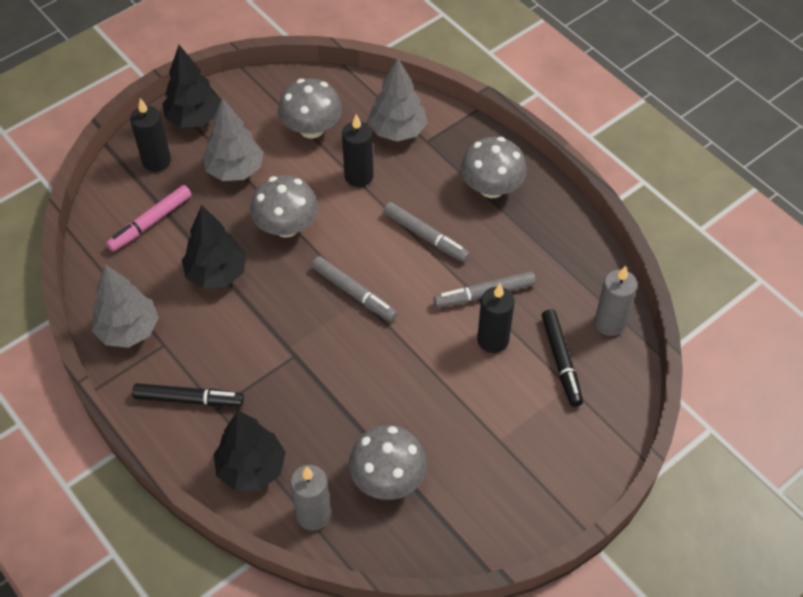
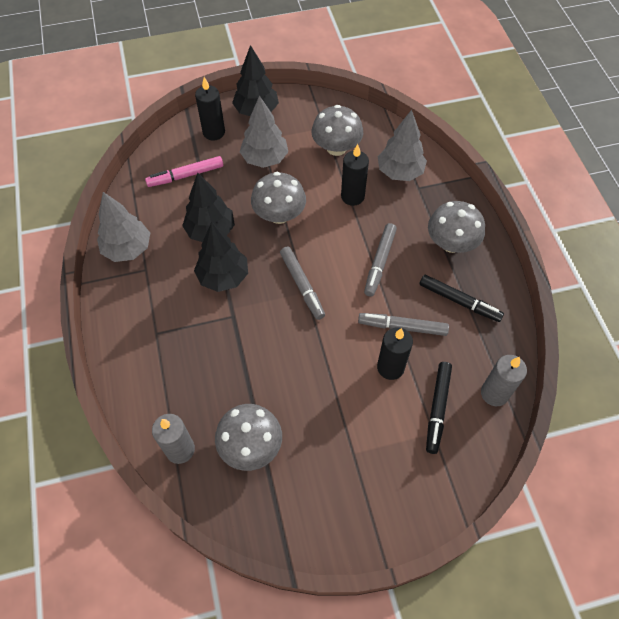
camera: 25 degrees right, 5 degrees up
black marker [132,383,244,406] -> black marker moved to [419,275,504,322]
black tree [214,410,286,491] -> black tree moved to [194,222,248,292]
grey marker [383,202,470,262] -> grey marker turned 45 degrees clockwise [364,223,397,297]

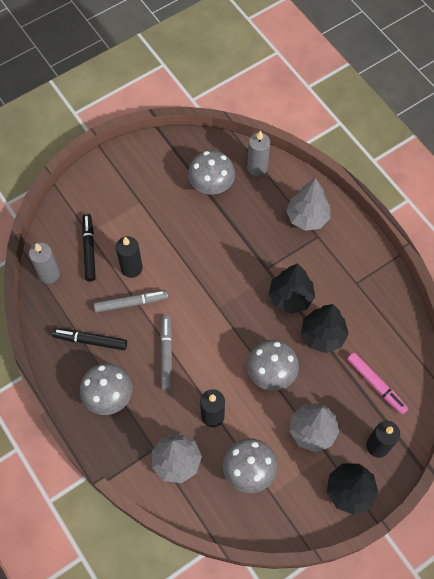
camera: 160 degrees right, 5 degrees up
grey tree [97,192,150,262] -> grey tree moved to [286,178,330,231]
pink marker [145,156,223,187] -> pink marker turned 90 degrees clockwise [347,352,408,414]
grey marker [280,247,325,320] -> none

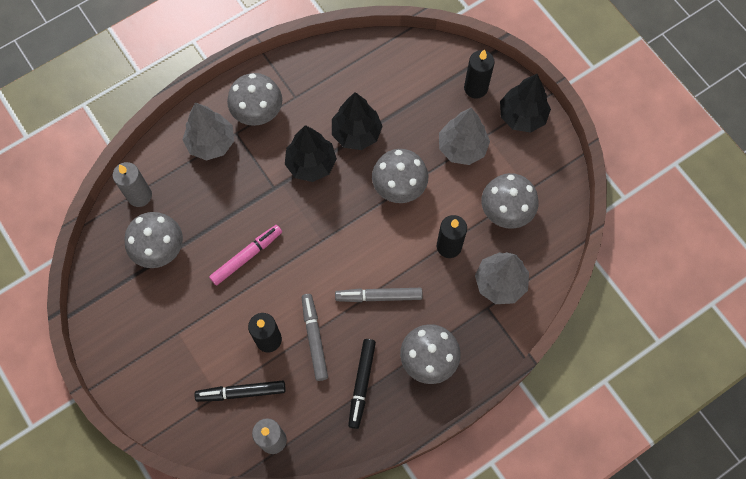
camera: 90 degrees left, 5 degrees up
pink marker [347,352,408,414] -> pink marker moved to [209,225,282,286]
none -> grey mushroom [227,73,282,126]

